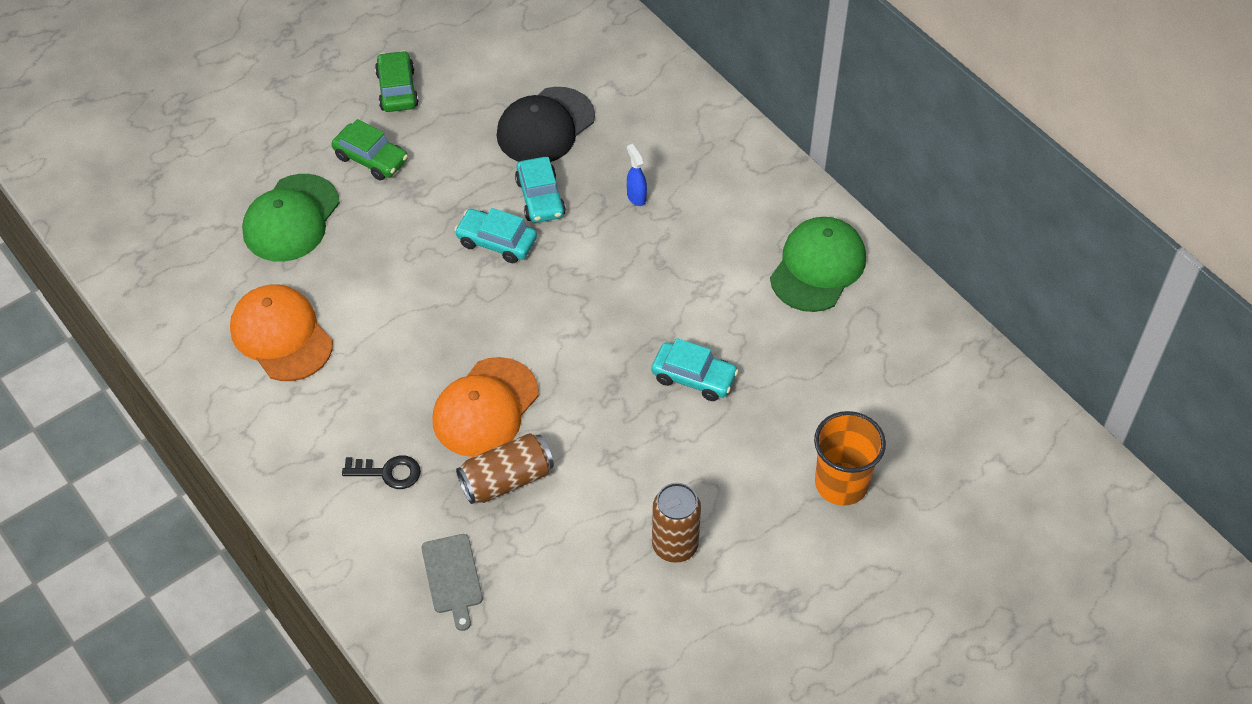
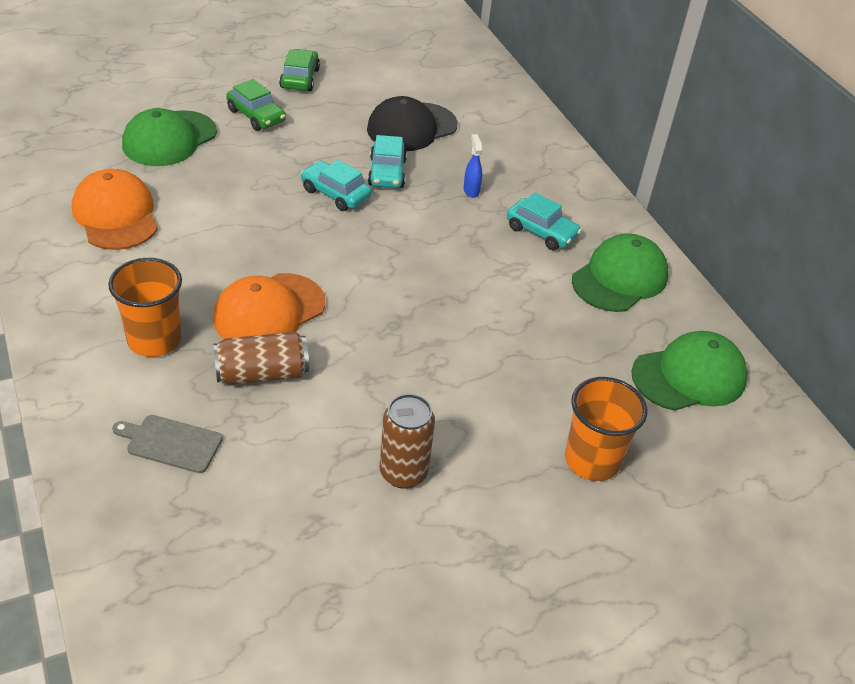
camera: 10 degrees right, 10 degrees down
black key [342,456,421,489] -> orange cup [108,258,182,357]
grey cutting board [421,534,483,631] -> grey cutting board turned 105 degrees clockwise [112,415,223,473]
turquoise car [651,338,738,401] -> turquoise car moved to [507,192,582,250]
none -> green cap [631,331,748,411]

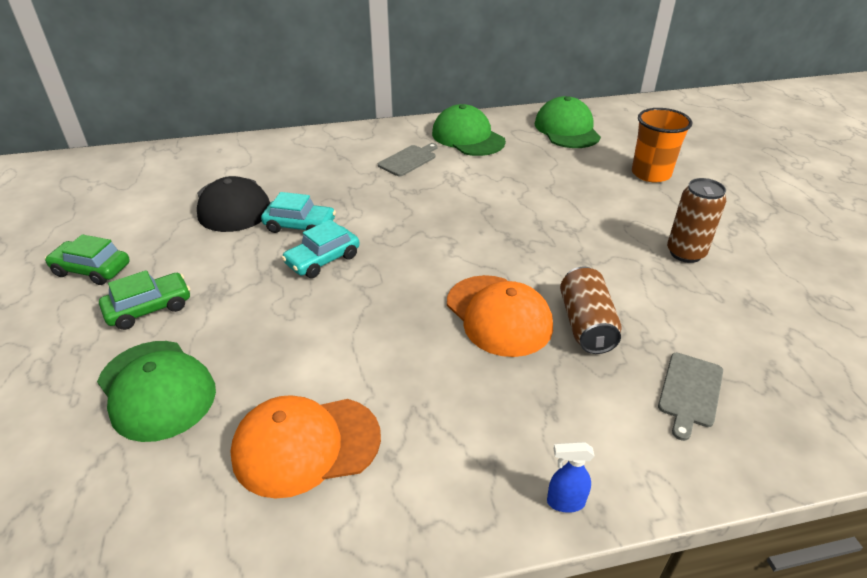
camera: 75 degrees left, 5 degrees down
orange cup [108,258,182,357] -> none
blue spray bottle [463,134,483,198] -> blue spray bottle moved to [547,442,594,513]
turquoise car [507,192,582,250] -> grey cutting board [378,143,438,176]

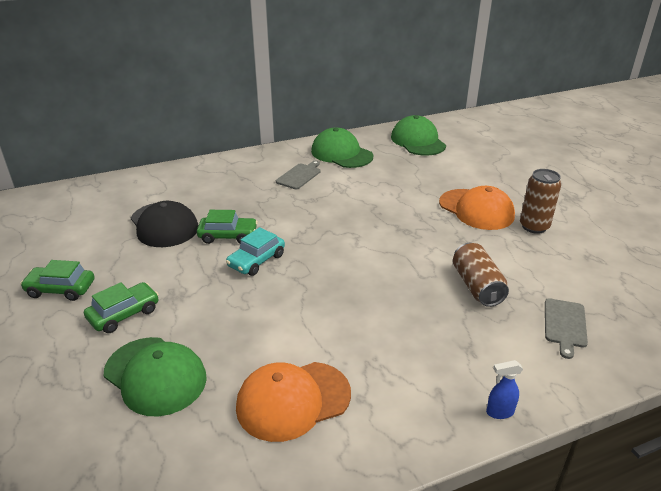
camera: 10 degrees left, 5 degrees down
turquoise car [261,192,336,233] -> green car [197,210,258,244]
orange cap [447,275,553,357] -> orange cap moved to [439,186,515,230]
orange cup [632,108,692,183] -> none

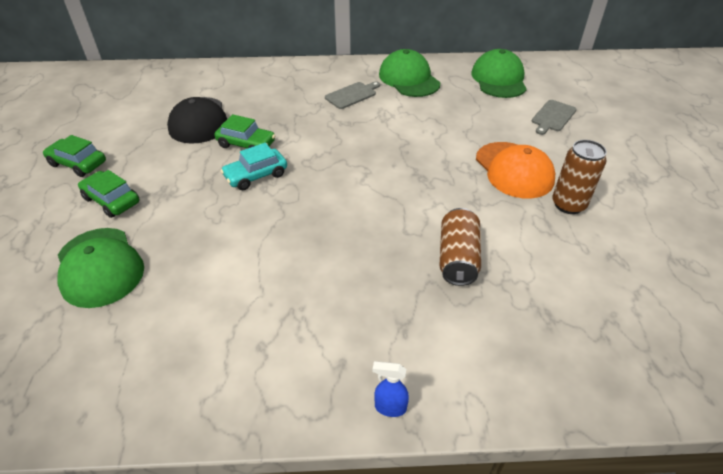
camera: 20 degrees right, 10 degrees up
green car [84,282,159,333] -> green car turned 120 degrees counterclockwise [78,170,140,218]
orange cap [236,362,351,442] -> none
grey cutting board [545,298,588,359] -> grey cutting board moved to [532,100,576,135]

